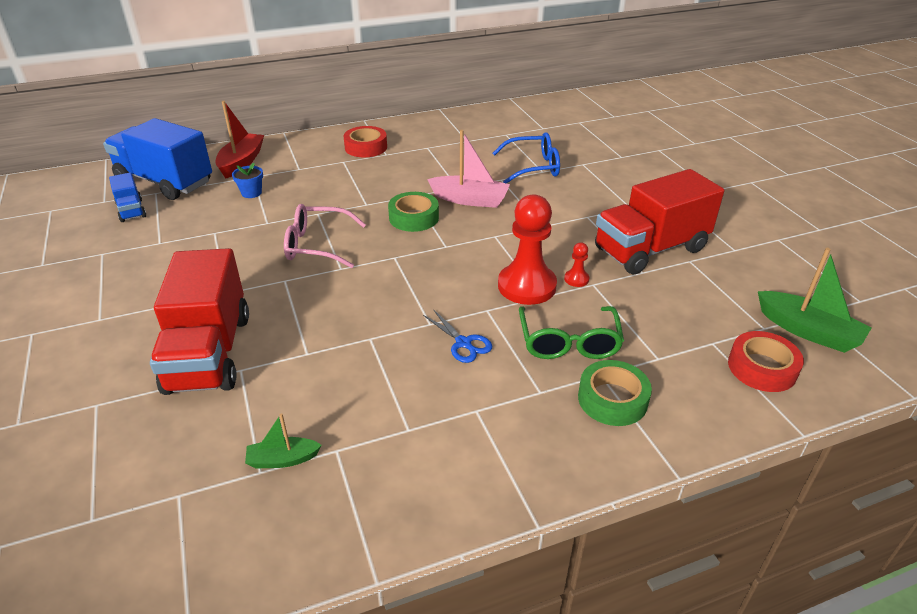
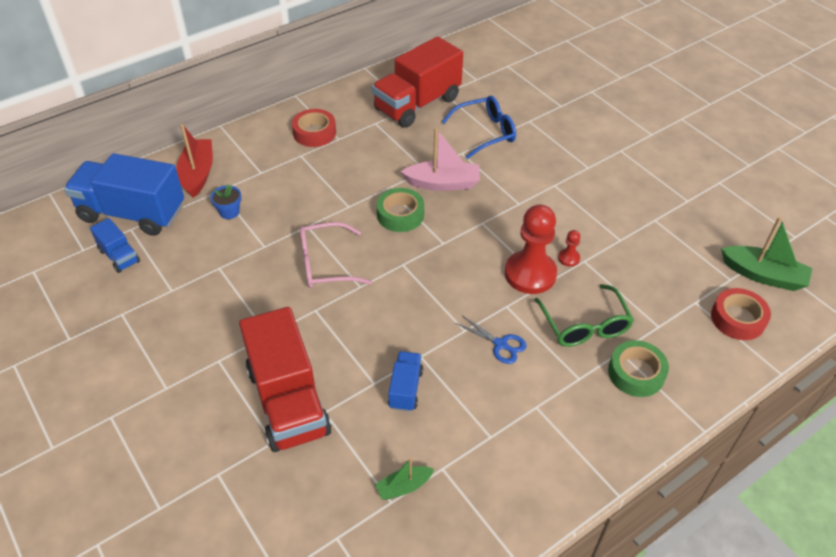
camera: 15 degrees left, 10 degrees up
red truck [595,169,724,275] -> red truck moved to [372,36,463,128]
none -> blue truck [388,351,423,412]

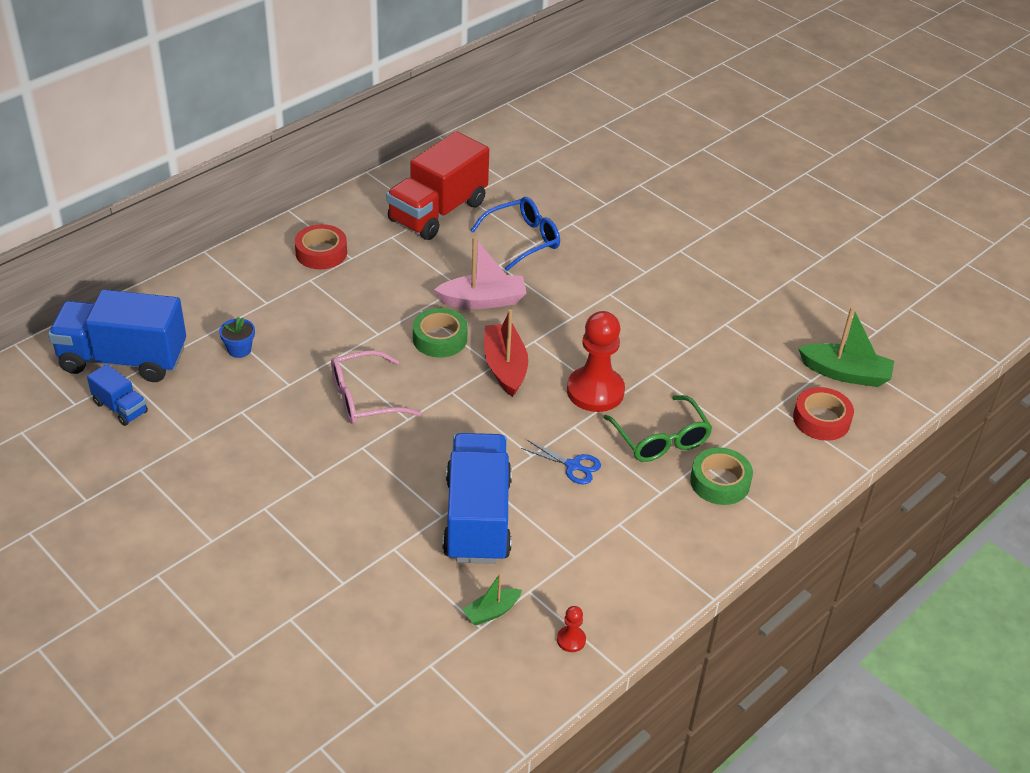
camera: 10 degrees left, 5 degrees down
red boat [176,124,213,198] -> red boat moved to [484,309,528,397]
red truck [239,307,332,452] -> none
blue truck [388,351,423,412] -> blue truck [442,433,512,564], size x2.11
red pawn [558,230,580,267] -> red pawn moved to [557,606,586,652]

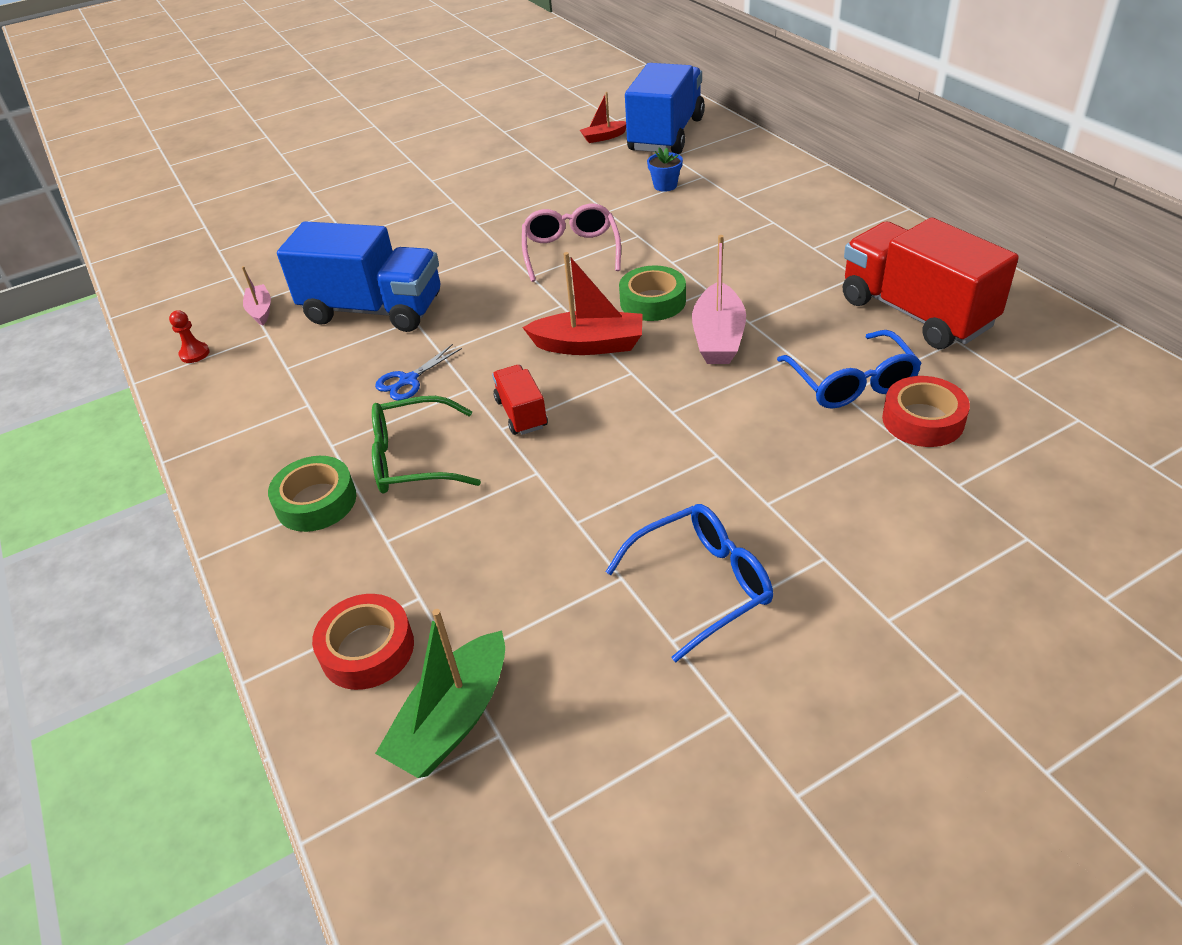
camera: 110 degrees right, 0 degrees up
blue truck [87,364,148,426] -> red boat [580,92,626,143]
red tape [295,224,347,269] -> red tape moved to [882,376,970,447]
green boat [462,573,522,626] -> pink boat [242,266,271,326]
red pawn [567,311,625,412] -> red truck [492,365,548,435]
none -> blue glasses [606,504,773,662]

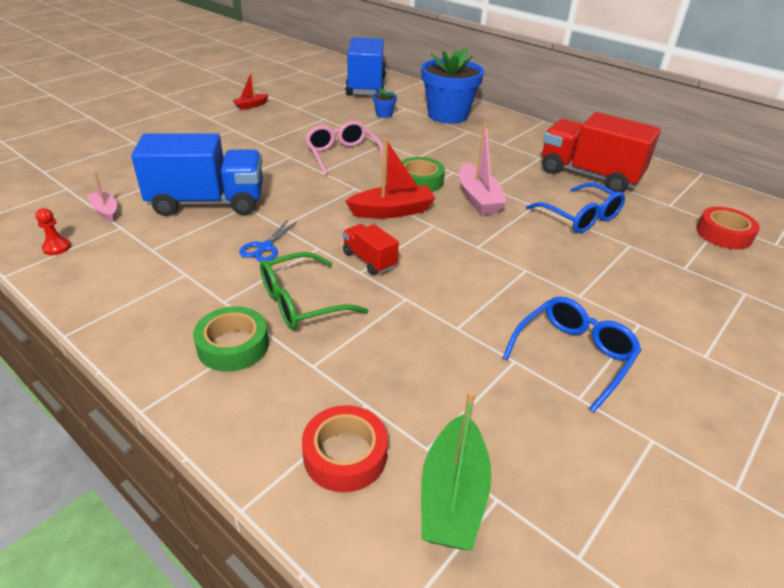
camera: 25 degrees left, 5 degrees down
red boat [580,92,626,143] -> red boat moved to [233,71,269,110]
red tape [882,376,970,447] -> red tape moved to [696,207,760,249]
none -> blue flower pot [421,47,484,124]

